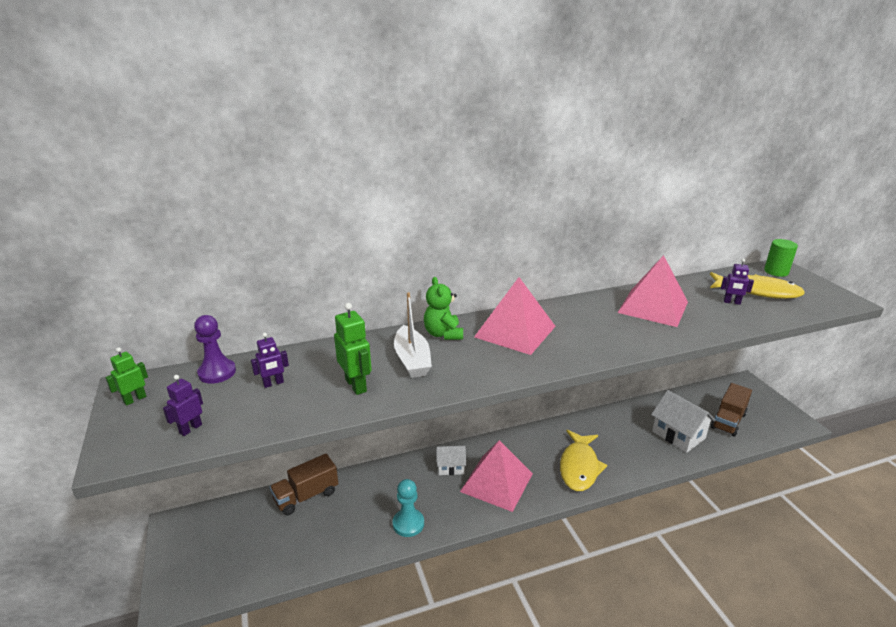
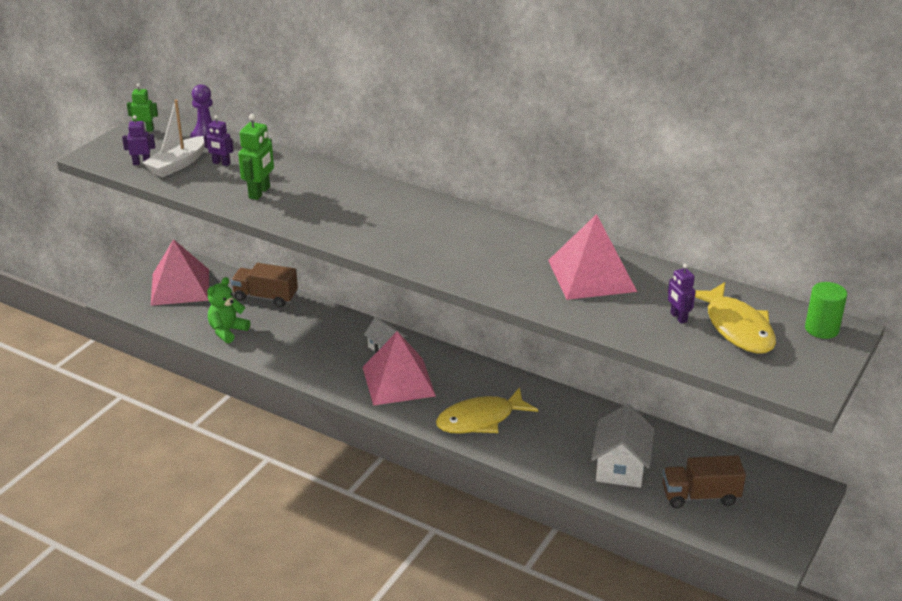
camera: 50 degrees right, 5 degrees up
turquoise pawn [393,479,424,537] -> none
white boat [394,292,432,378] -> white boat moved to [143,99,205,178]
green teddy bear [424,277,463,340] -> green teddy bear moved to [207,277,250,344]
pink pyramid [474,277,556,355] -> pink pyramid moved to [151,239,209,306]

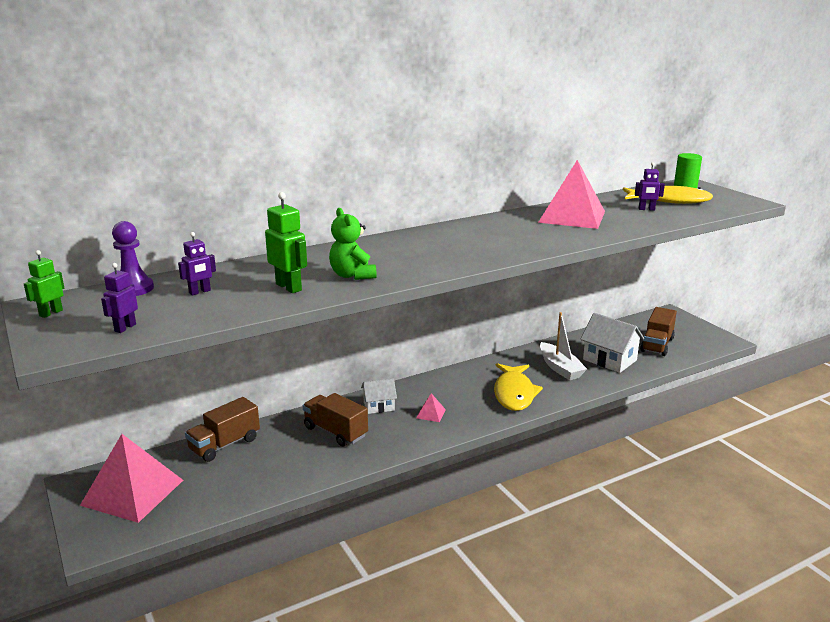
camera: 60 degrees left, 10 degrees down
white boat [143,99,205,178] -> white boat moved to [540,312,587,380]
green teddy bear [207,277,250,344] -> green teddy bear moved to [329,208,377,280]
pink pyramid [363,331,436,406] -> pink pyramid [416,393,446,422], size x0.40
none -> brown truck [303,393,368,447]

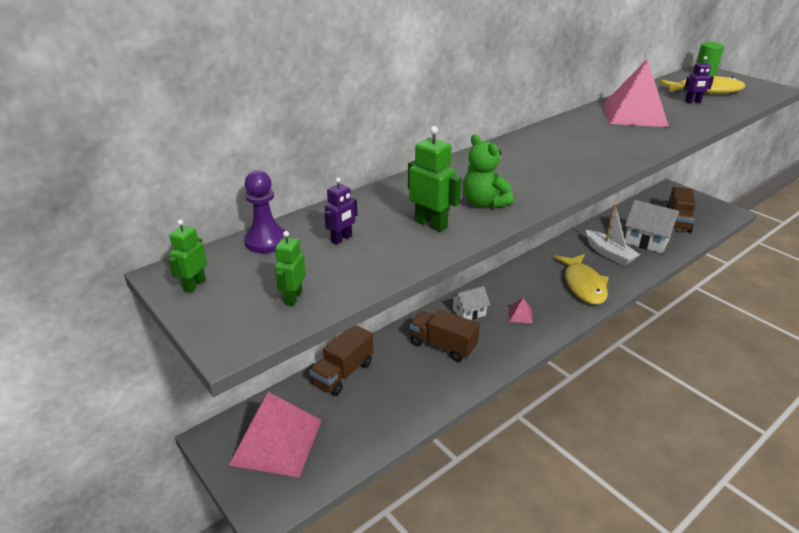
camera: 10 degrees left, 10 degrees up
purple robot [101,263,138,333] -> green robot [275,231,306,306]

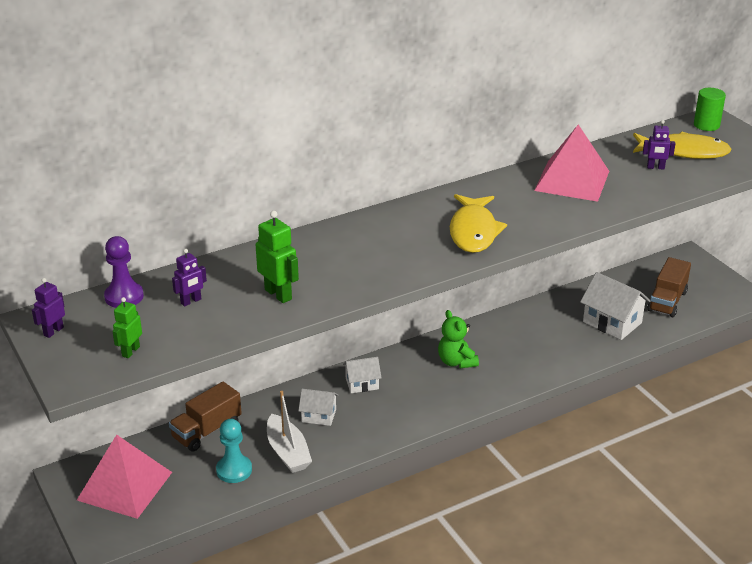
camera: 10 degrees right, 0 degrees up
green robot [168,219,207,293] -> purple robot [32,278,65,338]
brown truck [409,309,480,362] -> white house [298,389,338,426]
green teddy bear [463,134,514,208] -> green teddy bear moved to [438,310,479,368]
pink pyramid [509,298,533,323] -> none
yellow fish [554,254,609,305] -> yellow fish moved to [450,194,507,253]
white boat [586,204,640,266] -> white boat moved to [267,391,312,473]
none -> turquoise pawn [216,419,252,483]

